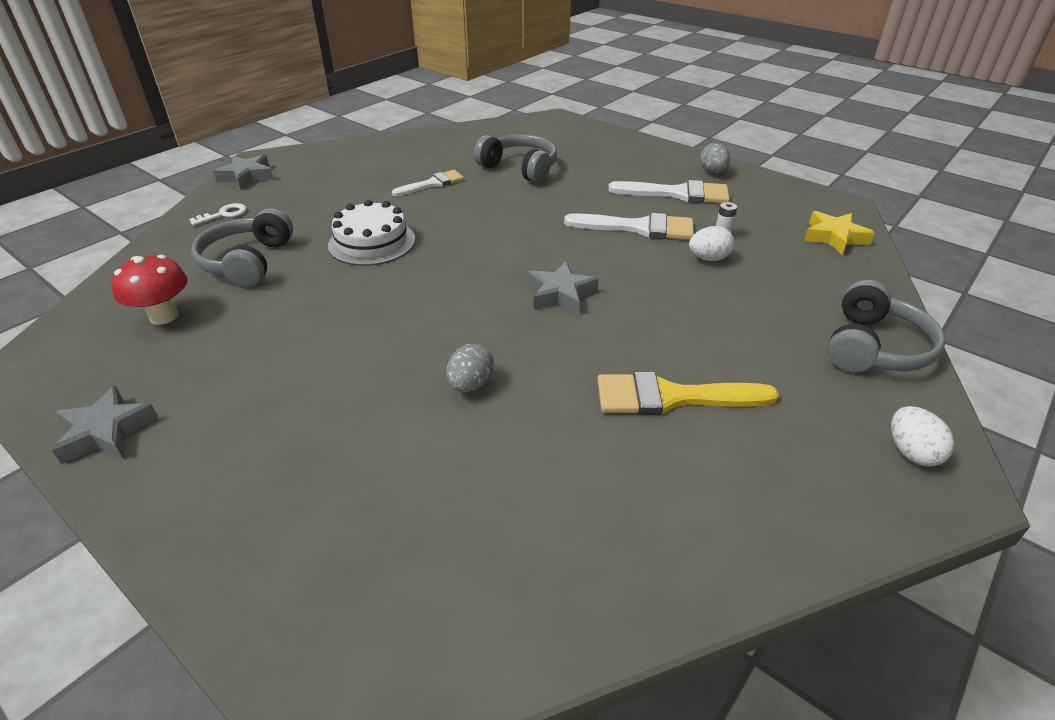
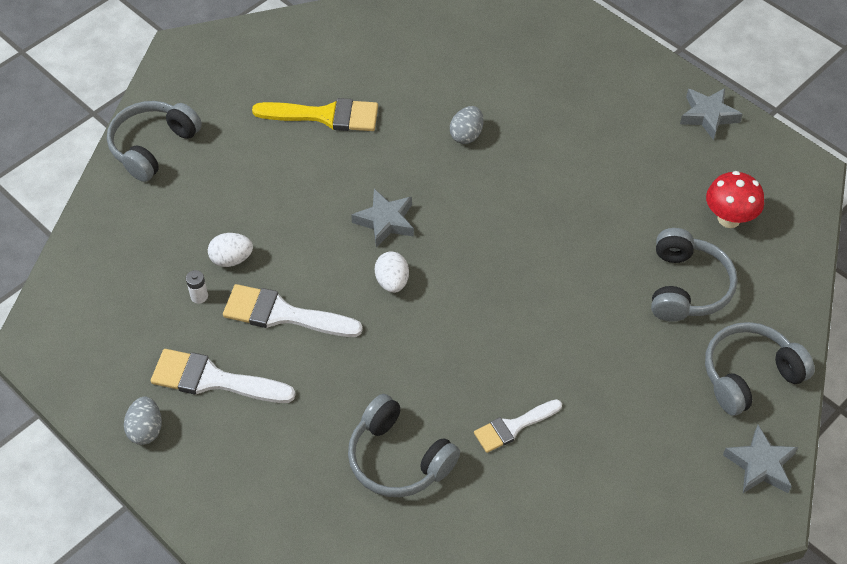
camera: 175 degrees left, 15 degrees up
white key [189,203,247,226] -> grey headphones [705,322,815,416]
white cake [328,200,415,266] -> none
yellow star [804,211,875,255] -> none
white egg [891,406,954,467] -> white egg moved to [375,252,409,293]

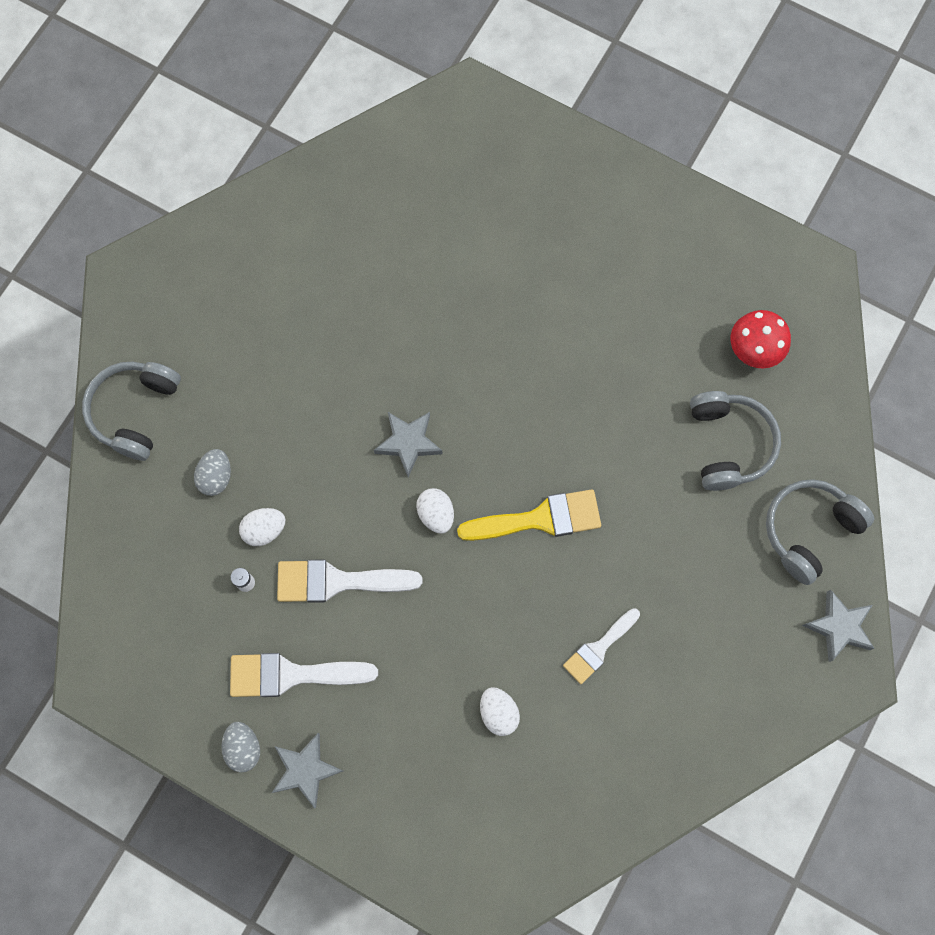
camera: 15 degrees left, 20 degrees up
yellow brush [252,98,378,131] -> yellow brush moved to [457,489,601,541]
grey headphones [348,394,460,497] -> white egg [480,687,520,736]
grey egg [450,106,484,144] -> grey egg moved to [194,449,231,496]
grey star [680,88,743,140] -> grey star moved to [272,733,343,808]

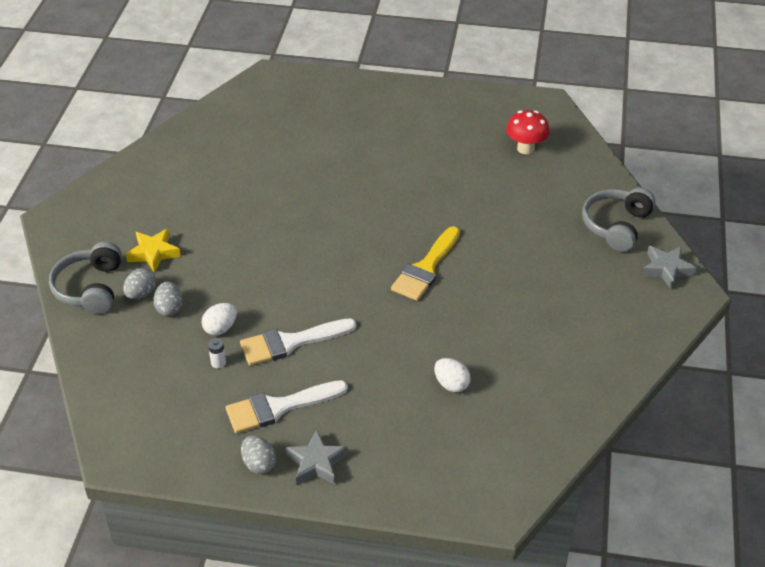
camera: 20 degrees left, 30 degrees down
grey star [374,412,443,477] -> none
white egg [416,488,454,534] -> none
yellow brush [457,489,601,541] -> yellow brush turned 150 degrees clockwise [391,226,460,301]
white brush [563,608,640,684] -> none
grey headphones [690,391,781,491] -> none
none -> grey egg [123,268,156,299]
none -> yellow star [126,229,181,273]

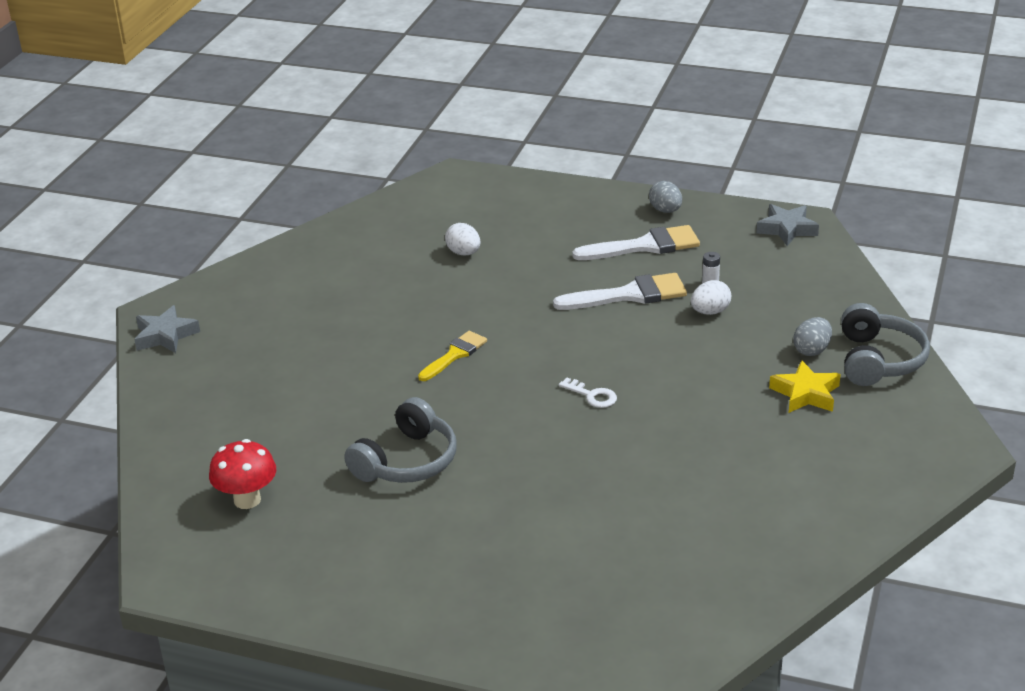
camera: 170 degrees left, 10 degrees down
grey egg [153,281,182,316] -> none
grey star [285,430,348,485] -> grey star moved to [756,204,819,246]
yellow brush [391,226,460,301] -> yellow brush [418,331,487,381], size x0.64
grey headphones [582,188,656,252] -> grey headphones moved to [344,397,456,483]
none -> white key [559,378,617,408]

